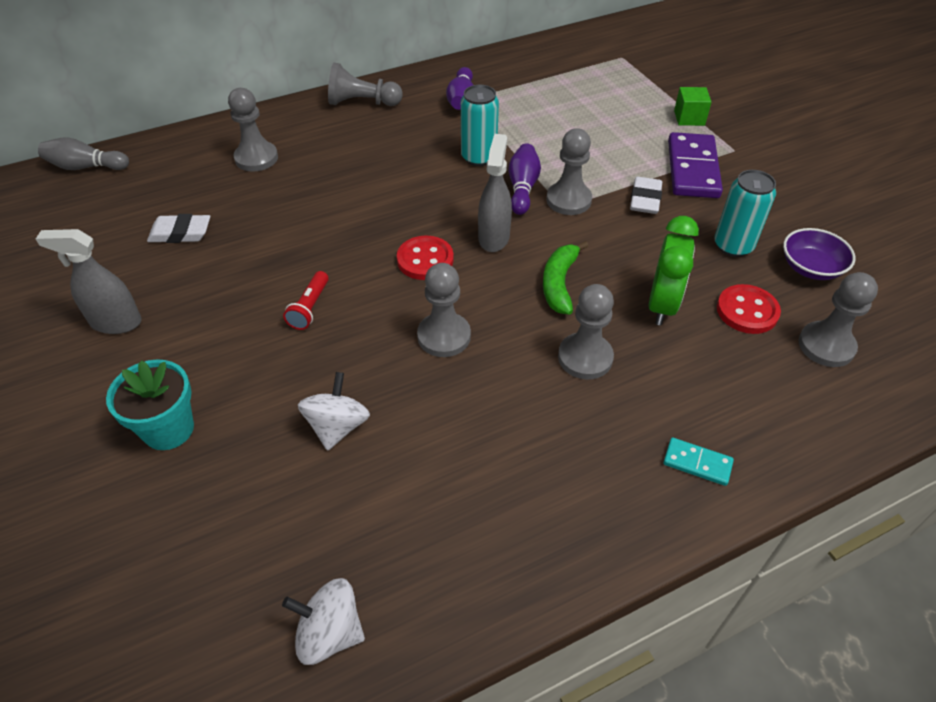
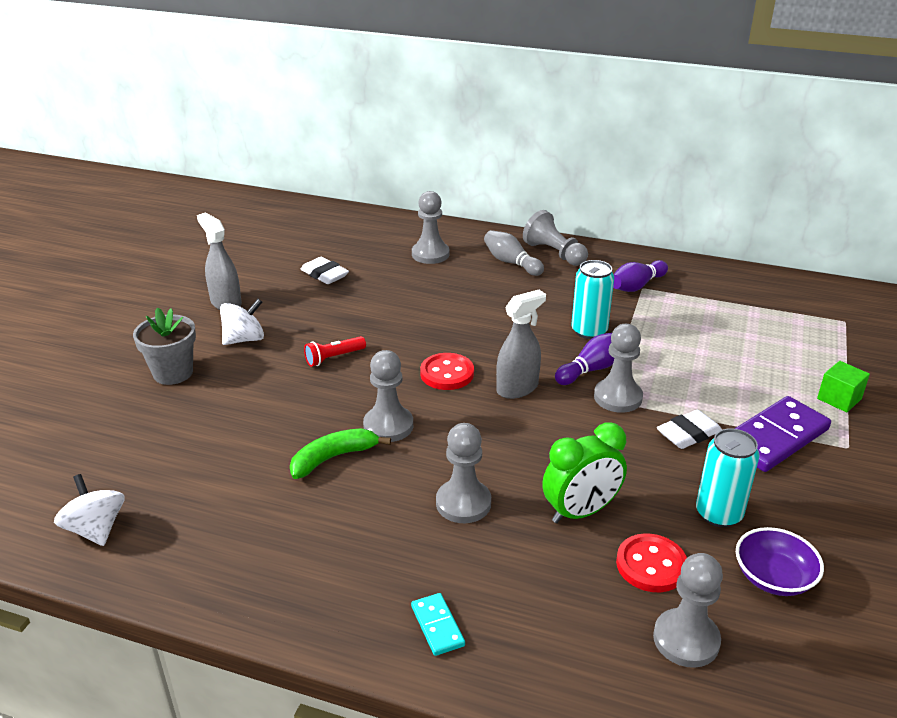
camera: 45 degrees right, 15 degrees down
grey bowling pin [38,137,129,170] -> grey bowling pin moved to [484,230,544,276]
turquoise flower pot [106,360,194,450] -> grey flower pot [133,307,196,385]
white spinning top [298,372,370,450] -> white spinning top moved to [220,299,264,345]
green banana [543,241,588,315] -> green banana moved to [290,428,391,479]

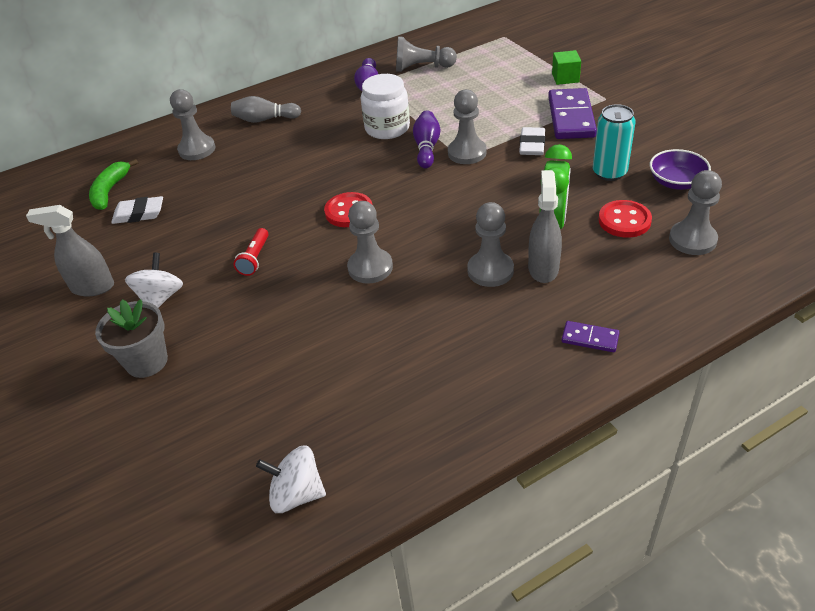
camera: 45 degrees left, 10 degrees up
green banana [290,428,391,479] -> green banana moved to [89,159,138,210]
turquoise domino [411,593,465,656] -> purple domino [562,321,620,352]
grey spray bottle [496,290,546,399] -> grey spray bottle moved to [528,170,562,283]
grey pawn [523,210,588,266] -> grey pawn moved to [396,36,457,72]
turquoise can [571,260,614,339] -> white jar [361,74,410,139]

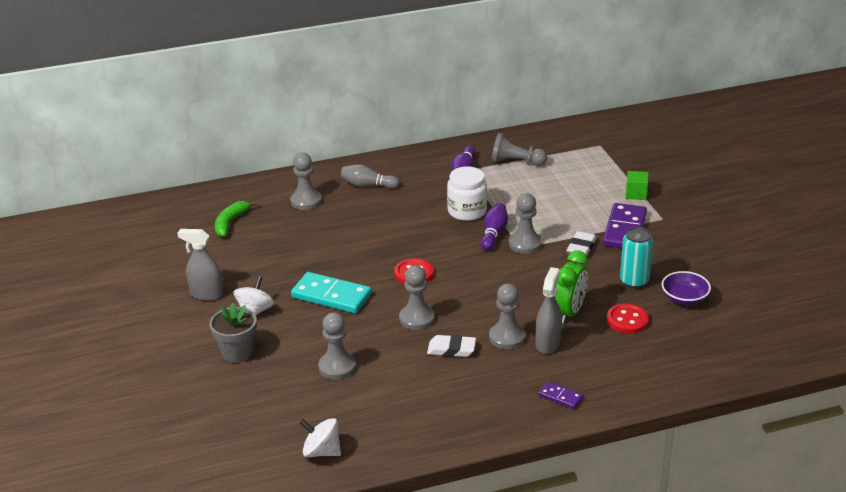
camera: 10 degrees right, 10 degrees down
white eraser [111,196,163,224] -> white eraser moved to [427,335,476,357]
red flashlight [234,228,269,276] -> turquoise domino [291,272,372,313]
grey pawn [669,170,722,255] -> grey pawn moved to [318,313,356,380]

